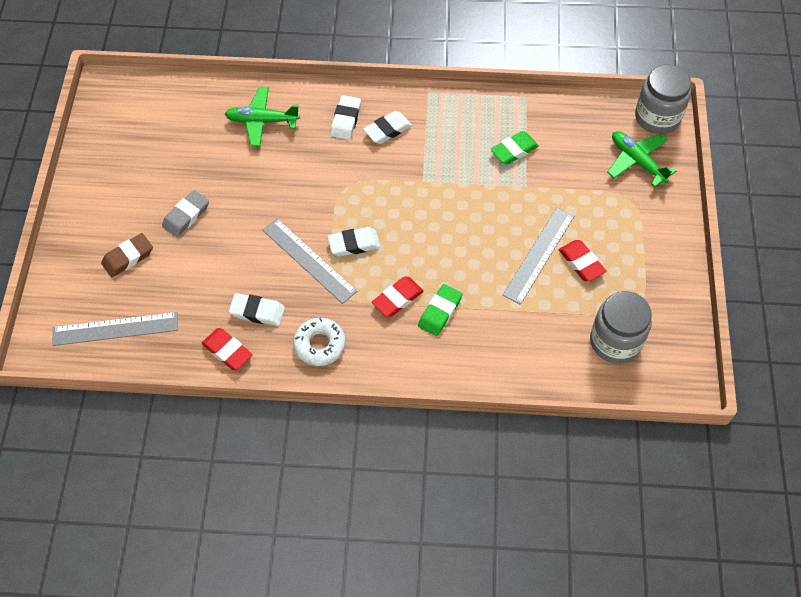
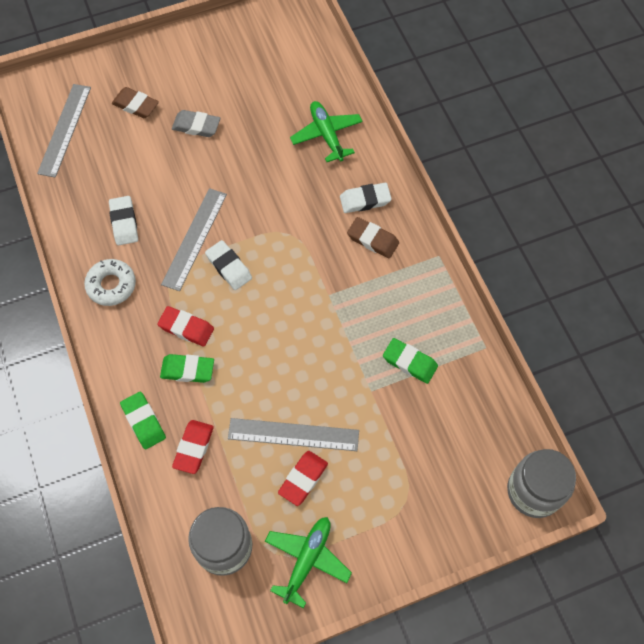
camera: 65 degrees right, 5 degrees up
grey ruler [52,312,178,346] -> grey ruler turned 45 degrees clockwise [37,84,91,178]
red eraser [202,328,252,370] -> red eraser moved to [172,420,214,474]
white eraser [363,111,412,144] -> brown eraser [347,217,399,258]
green plane [607,131,676,187] -> green plane moved to [265,517,352,608]
none -> green eraser [120,392,166,450]

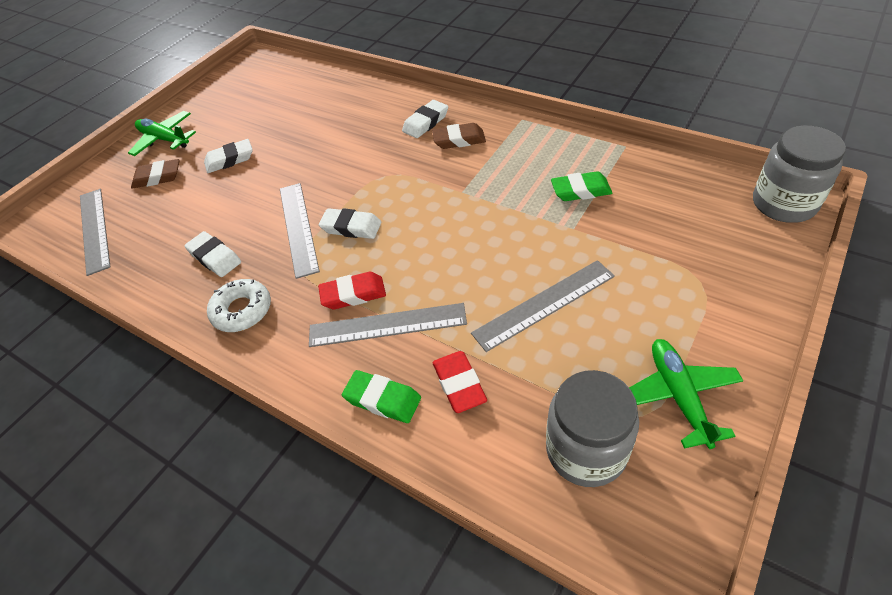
camera: 30 degrees left, 15 degrees down
green eraser [160,354,214,383] -> grey ruler [309,303,467,347]
grey eraser [172,110,220,137] -> white eraser [204,139,253,173]
red eraser [278,451,328,506] -> none
green plane [290,101,363,162] -> green plane moved to [128,111,196,156]

